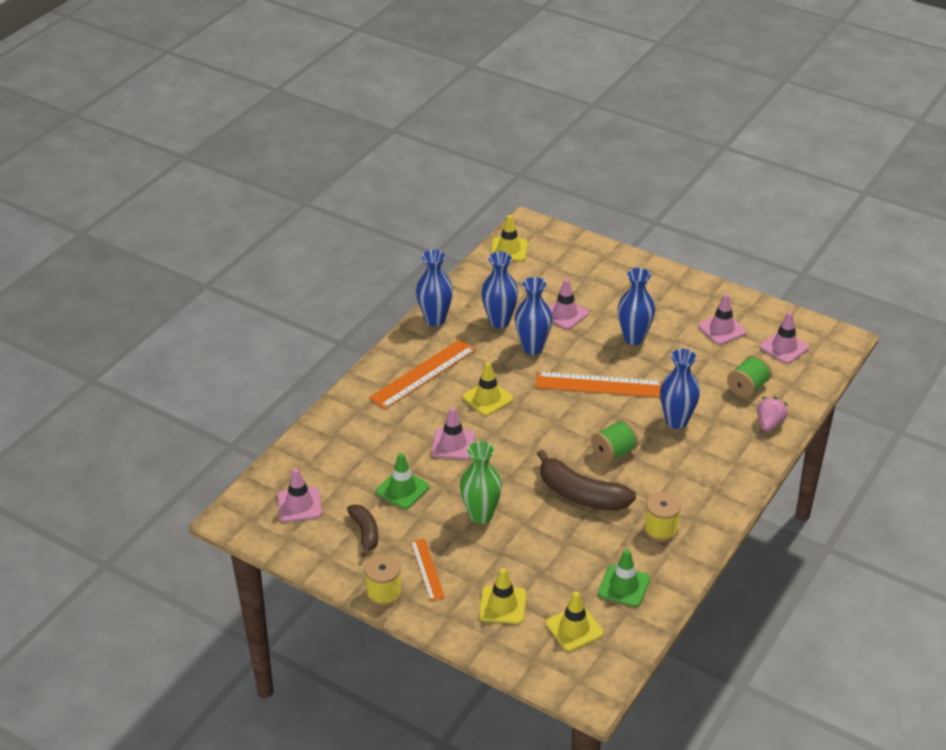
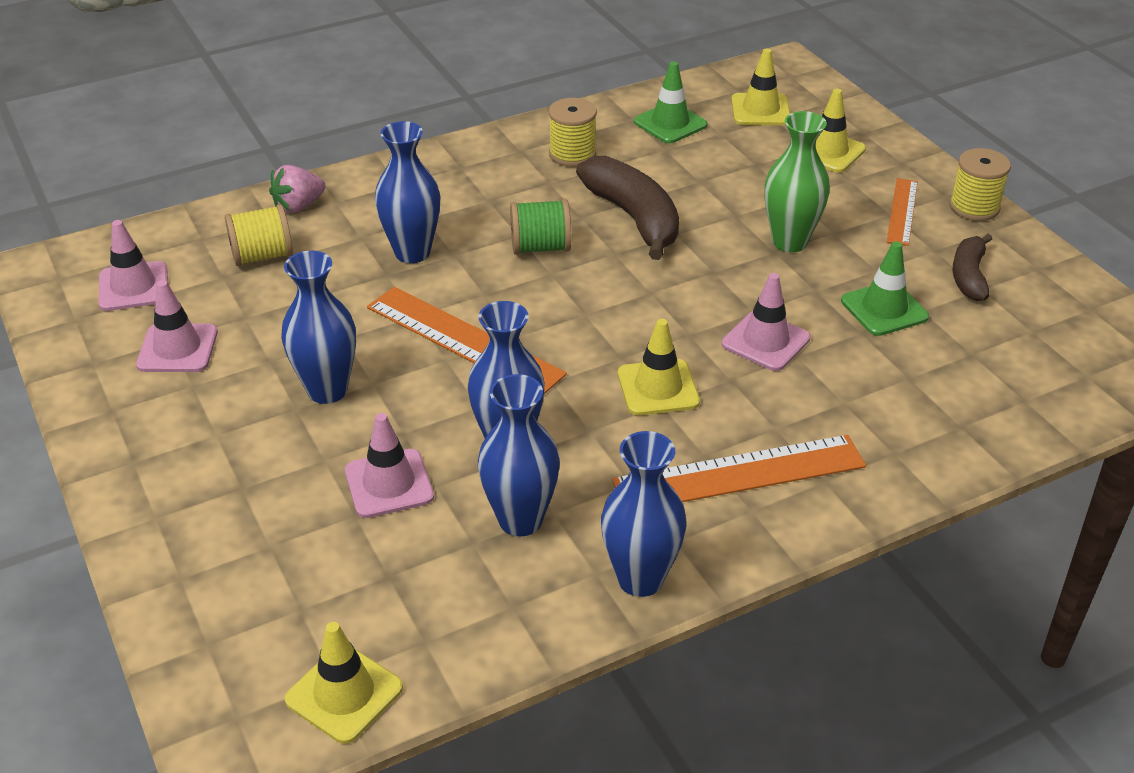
camera: 150 degrees left, 0 degrees up
pink traffic cone [277,468,322,522] -> none
green spool [727,355,772,398] -> yellow spool [225,204,293,266]

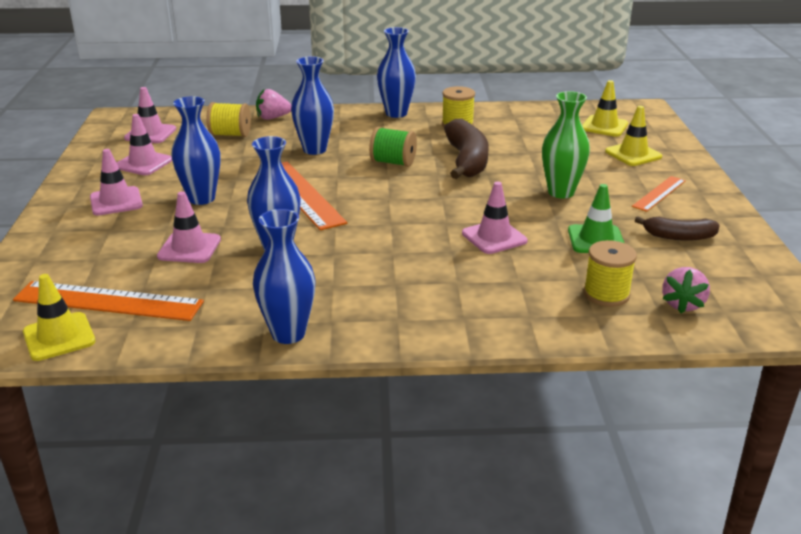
camera: 25 degrees right, 10 degrees down
blue vase [478,374,560,536] -> blue vase moved to [377,27,416,118]
orange ruler [612,435,866,502] -> orange ruler moved to [13,281,204,321]
yellow traffic cone [618,319,700,415] -> none
green traffic cone [634,61,708,143] -> none
yellow spool [950,148,1011,221] -> yellow spool moved to [584,240,637,307]
brown banana [953,234,992,301] -> brown banana turned 120 degrees counterclockwise [635,216,720,241]
none -> pink traffic cone [90,149,143,215]
none -> pink strawberry [662,267,710,313]

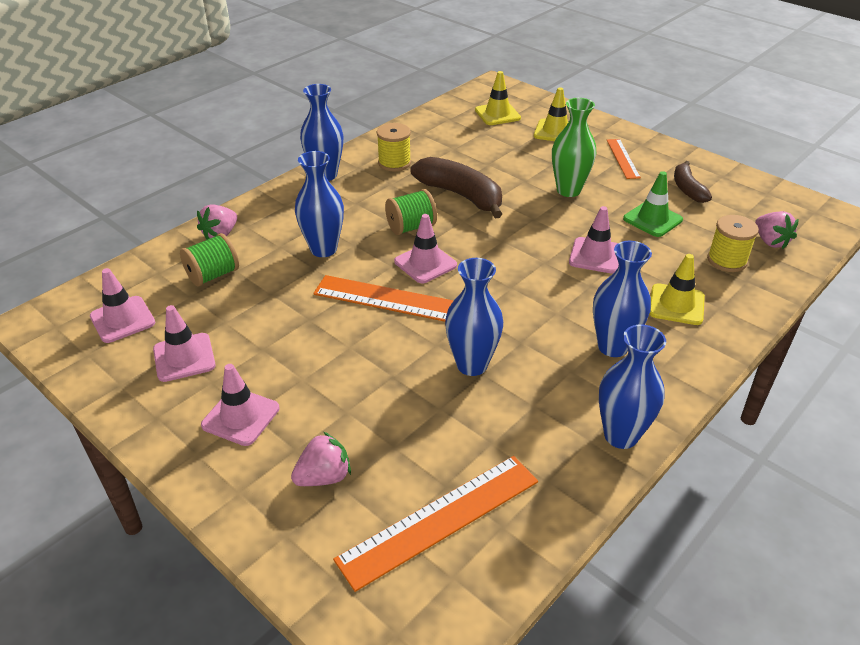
camera: 45 degrees left, 10 degrees up
yellow traffic cone [23,274,96,361] -> yellow traffic cone moved to [650,254,705,325]
pink traffic cone [157,191,221,263] -> pink traffic cone moved to [394,214,457,283]
blue vase [171,96,221,205] -> blue vase moved to [593,241,652,357]
yellow spool [206,102,251,137] -> green spool [180,233,239,286]
brown banana [635,216,720,241] -> brown banana turned 120 degrees clockwise [674,161,712,203]
none -> pink strawberry [291,432,351,486]

